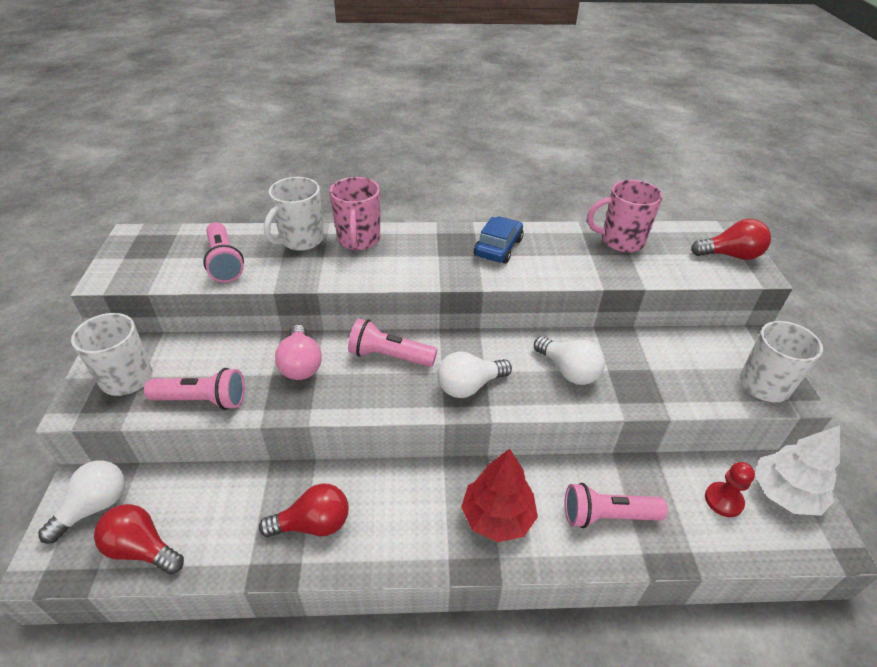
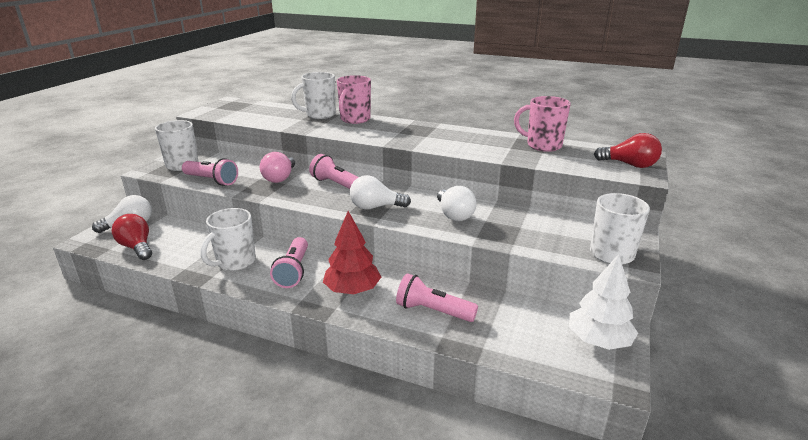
camera: 25 degrees right, 15 degrees down
pink flashlight [203,222,244,282] -> pink flashlight moved to [270,237,308,288]
red light bulb [259,484,349,537] -> white mug [201,208,256,271]
blue car [474,216,523,264] -> none
red pawn [705,462,755,517] -> none

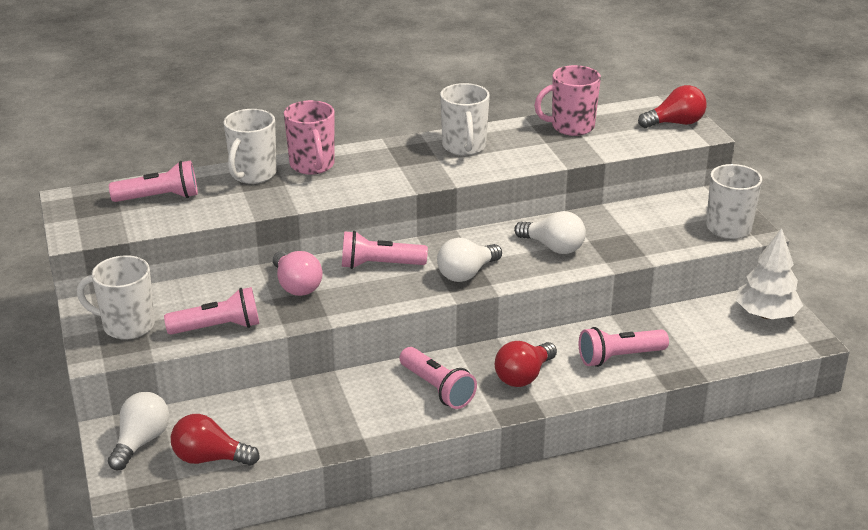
camera: 40 degrees left, 5 degrees up
white mug [201,208,256,271] -> white mug moved to [440,83,490,156]
red tree [323,211,381,294] -> red light bulb [495,341,557,387]
none -> pink flashlight [109,160,198,202]

